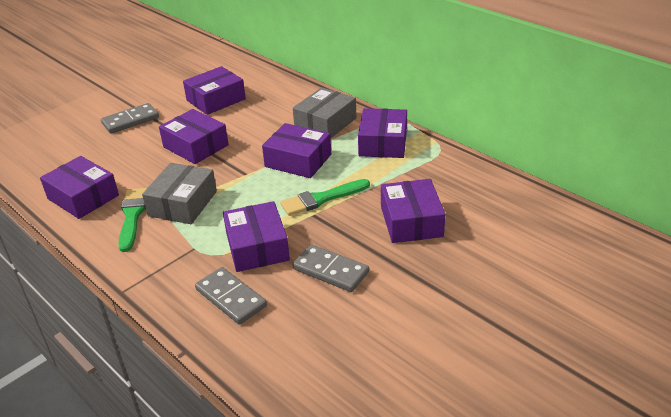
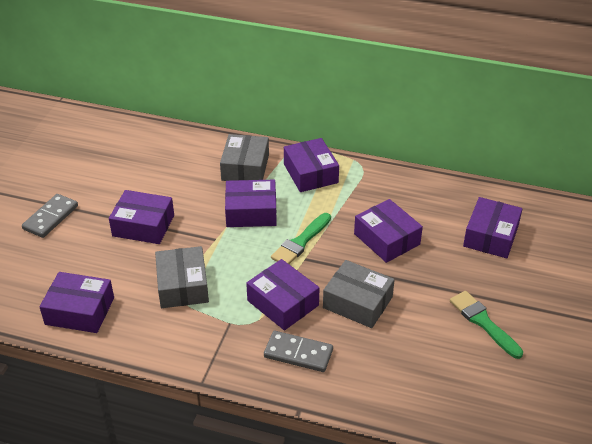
camera: 30 degrees left, 5 degrees up
green brush [118,188,147,252] -> green brush moved to [450,291,523,359]
purple box [183,66,246,115] -> purple box moved to [463,197,522,258]
grey domino [293,244,369,292] -> grey box [323,260,395,328]

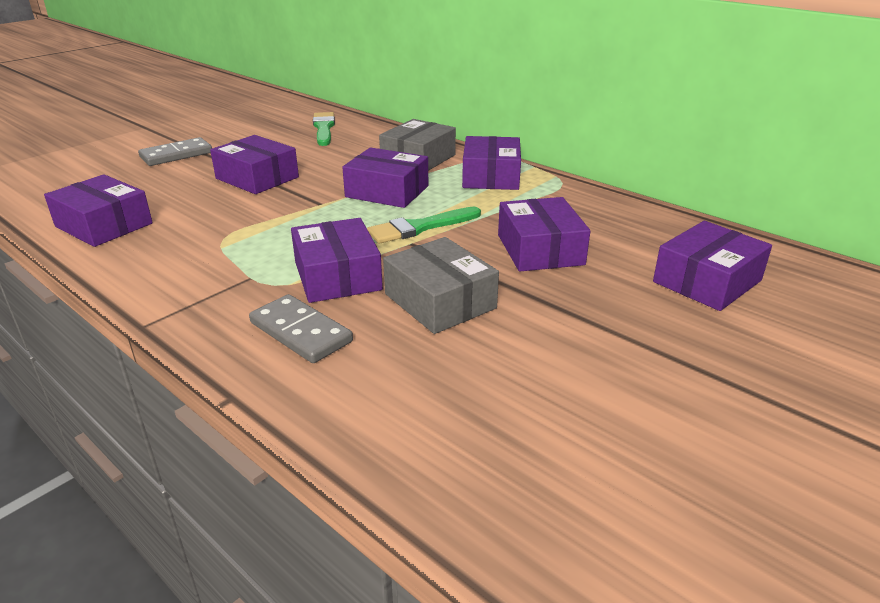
camera: 25 degrees right, 10 degrees down
grey box [155,246,209,308] -> none
green brush [450,291,523,359] -> green brush moved to [313,112,335,146]

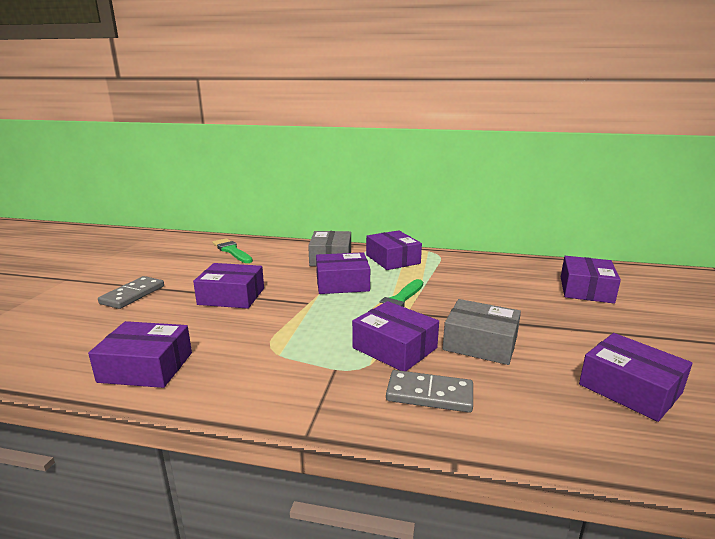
camera: 30 degrees left, 10 degrees down
purple box [498,197,590,271] -> purple box moved to [579,333,692,422]

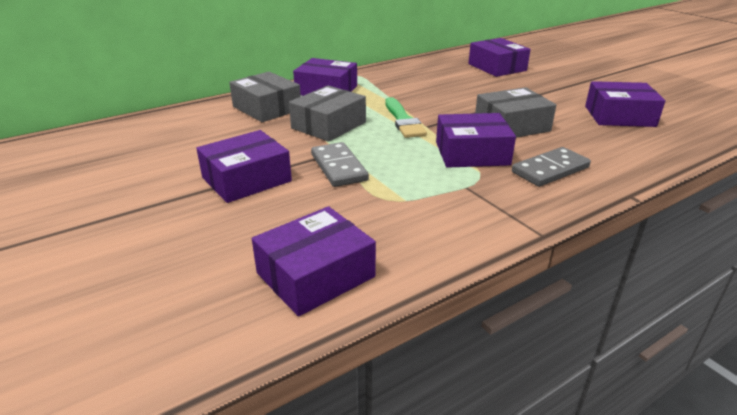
camera: 45 degrees left, 10 degrees up
grey domino [98,276,164,309] -> grey domino moved to [311,142,369,187]
green brush [212,238,253,263] -> none
purple box [316,252,370,294] -> grey box [289,86,366,142]

